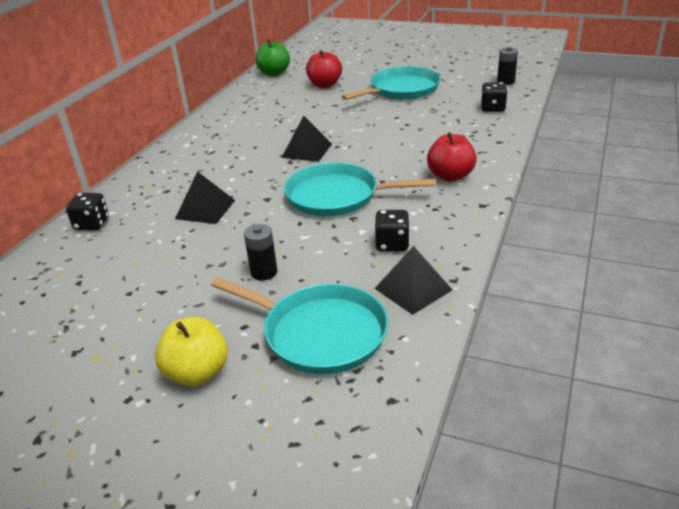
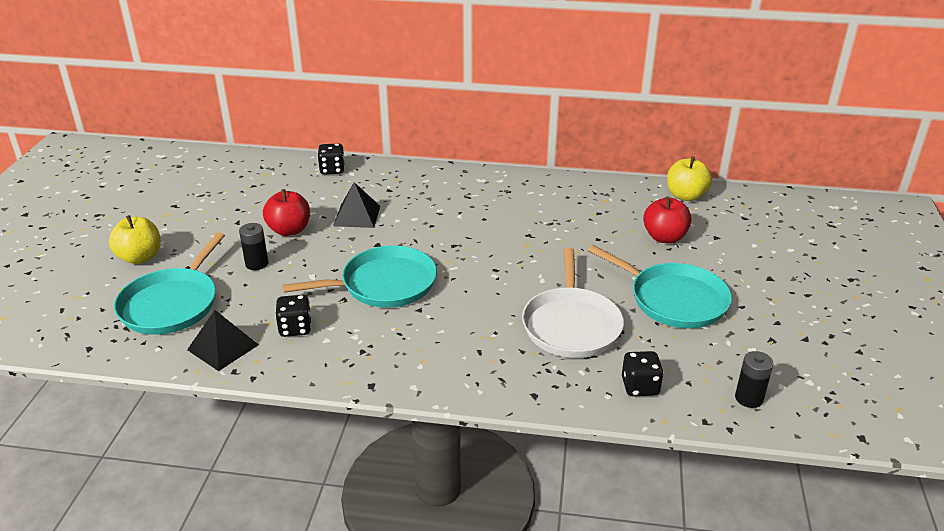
camera: 75 degrees right, 0 degrees up
green apple [256,39,290,76] -> yellow apple [667,156,712,201]
black pyramid [282,116,332,162] -> none
turquoise pan [284,163,435,217] -> turquoise pan turned 75 degrees clockwise [283,245,437,308]
red apple [427,132,477,182] -> red apple moved to [263,189,310,236]
none -> white pan [522,248,624,358]

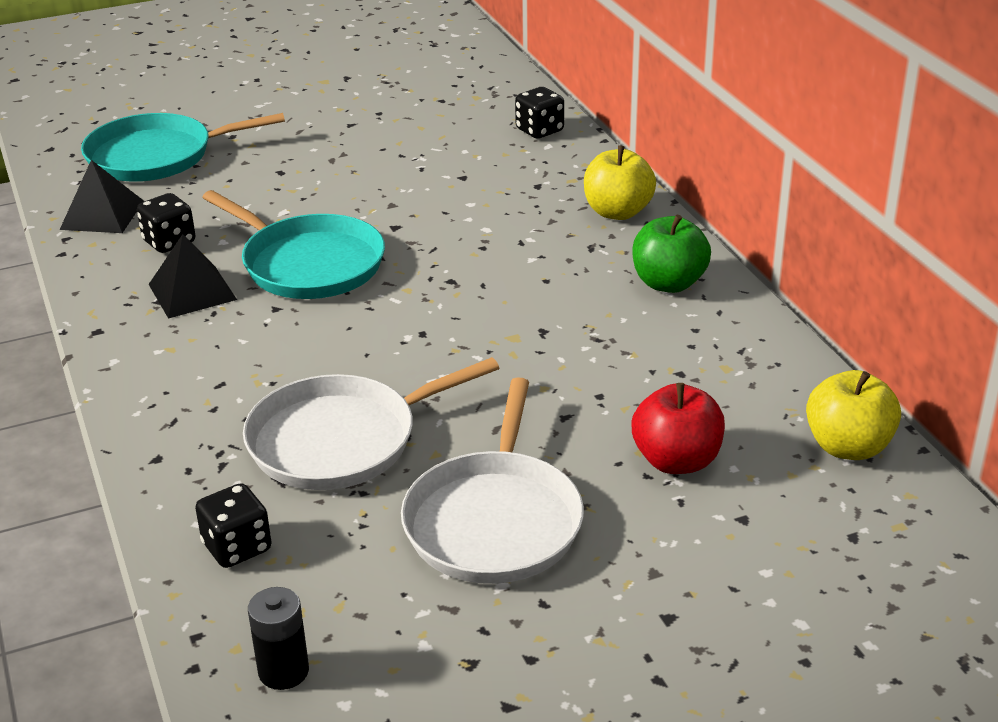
camera: 60 degrees right, 0 degrees up
yellow apple [109,215,161,264] -> yellow apple moved to [584,145,656,220]
black battery [239,223,269,270] -> none
red apple [263,189,310,236] -> none
black pyramid [333,182,380,228] -> black pyramid moved to [149,234,237,319]
turquoise pan [588,245,732,328] -> white pan [401,377,584,584]
none -> green apple [632,215,711,293]

